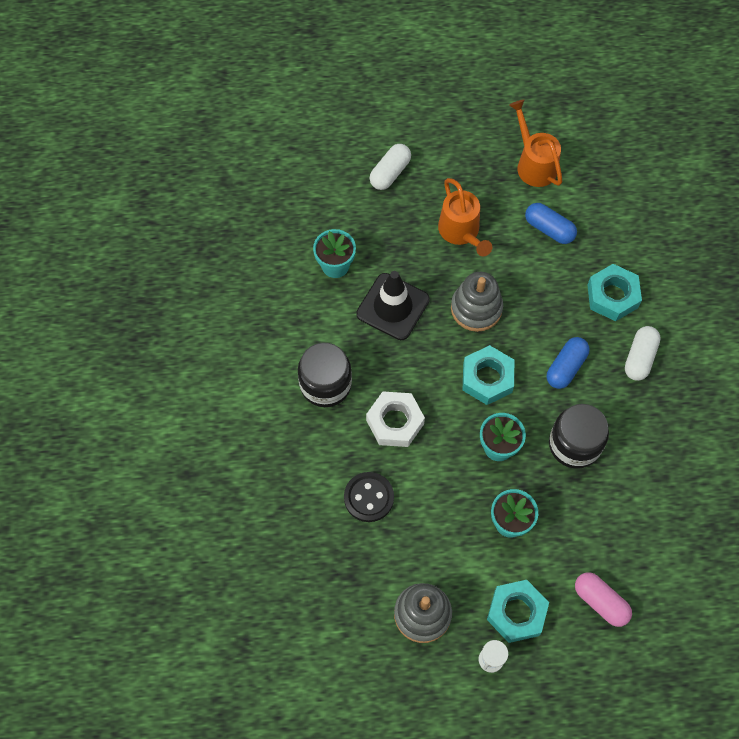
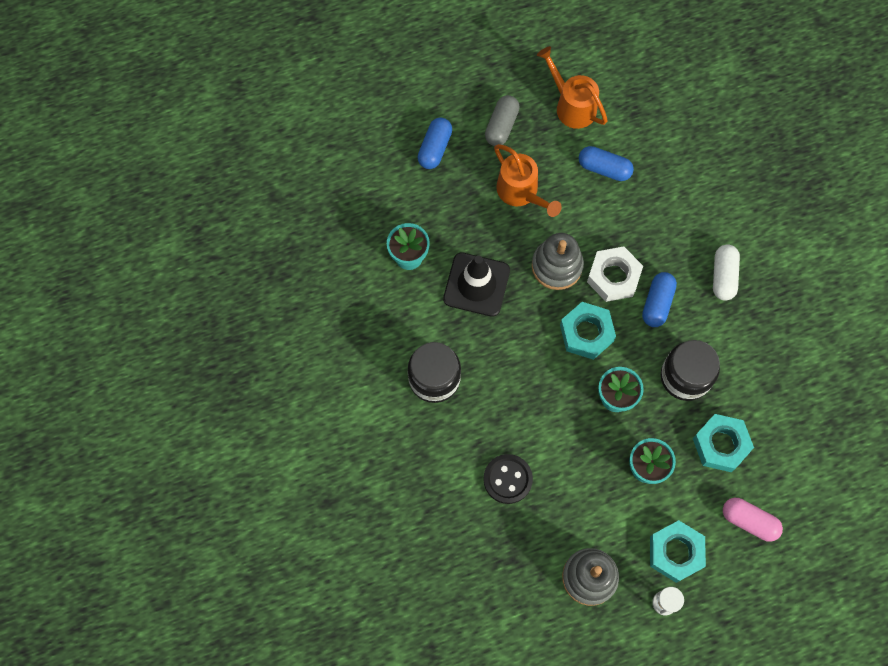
camera: 15 degrees left, 5 degrees up
white nut [366,391,425,447] -> white nut moved to [587,246,643,302]
white capsule [370,144,411,190] -> blue capsule [418,117,452,169]
turquoise nut [587,264,642,321] -> turquoise nut moved to [693,414,754,472]
none -> grey capsule [485,95,520,146]

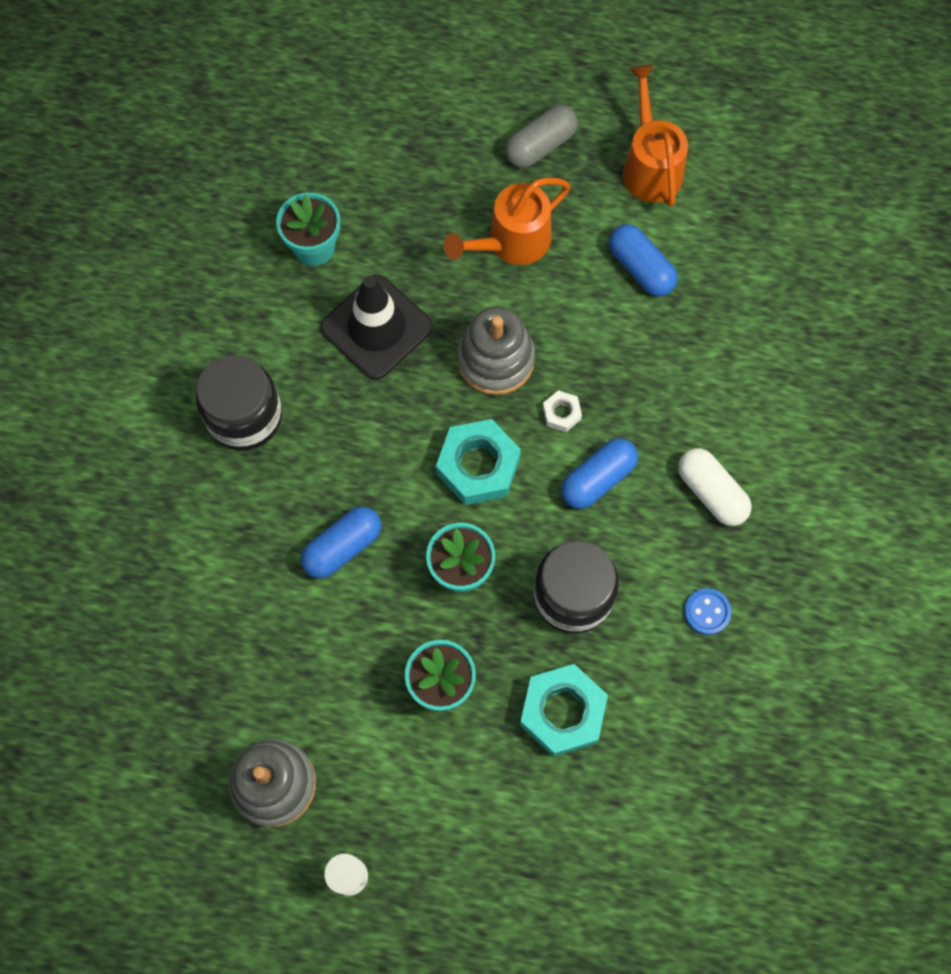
camera: 30 degrees right, 0 degrees up
blue capsule [418,117,452,169] -> blue capsule moved to [301,506,382,579]
black button [483,454,533,504] -> none
orange watering can [494,144,562,217] -> orange watering can turned 60 degrees clockwise [443,177,570,265]
white nut [587,246,643,302] -> white nut [543,390,582,432], size x0.48
turquoise nut [650,520,706,583] -> none
white capsule [713,244,740,301] -> white capsule turned 75 degrees counterclockwise [678,448,752,526]
pink capsule [723,498,783,542] -> none
none -> blue button [684,588,732,635]

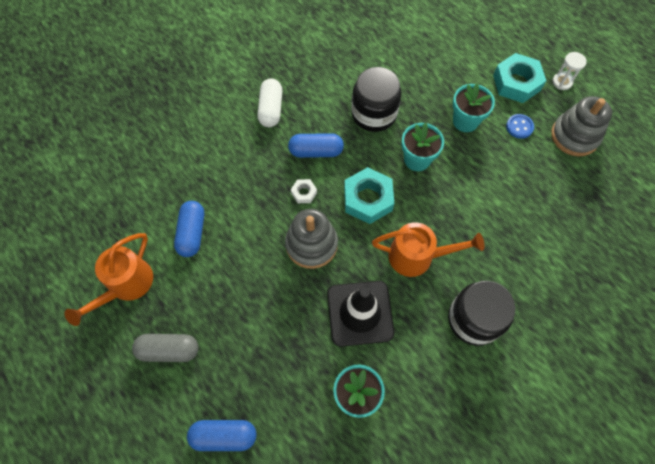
camera: 140 degrees left, 5 degrees down
blue capsule [301,506,382,579] -> blue capsule moved to [187,420,257,451]
orange watering can [443,177,570,265] -> orange watering can moved to [372,222,485,277]
turquoise nut [520,664,608,757] -> turquoise nut moved to [493,53,546,103]
blue button [684,588,732,635] -> blue button moved to [506,114,534,139]

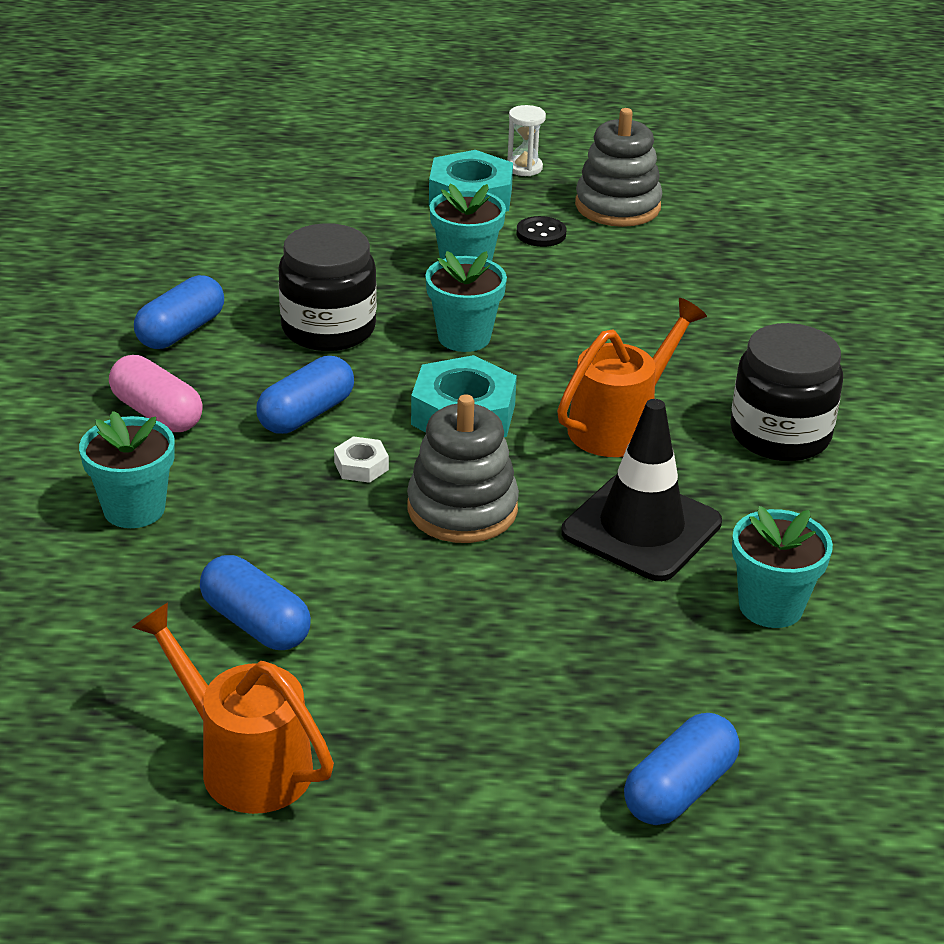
camera: 50 degrees left, 30 degrees down
orange watering can [64,233,153,326] -> orange watering can turned 150 degrees clockwise [132,603,334,814]
grey capsule [132,334,198,362] -> none
white capsule [257,78,282,127] -> pink capsule [109,355,203,432]
blue button [506,114,534,139] -> black button [516,216,566,247]
none -> turquoise flower pot [79,411,175,528]
none -> blue capsule [134,275,224,349]

